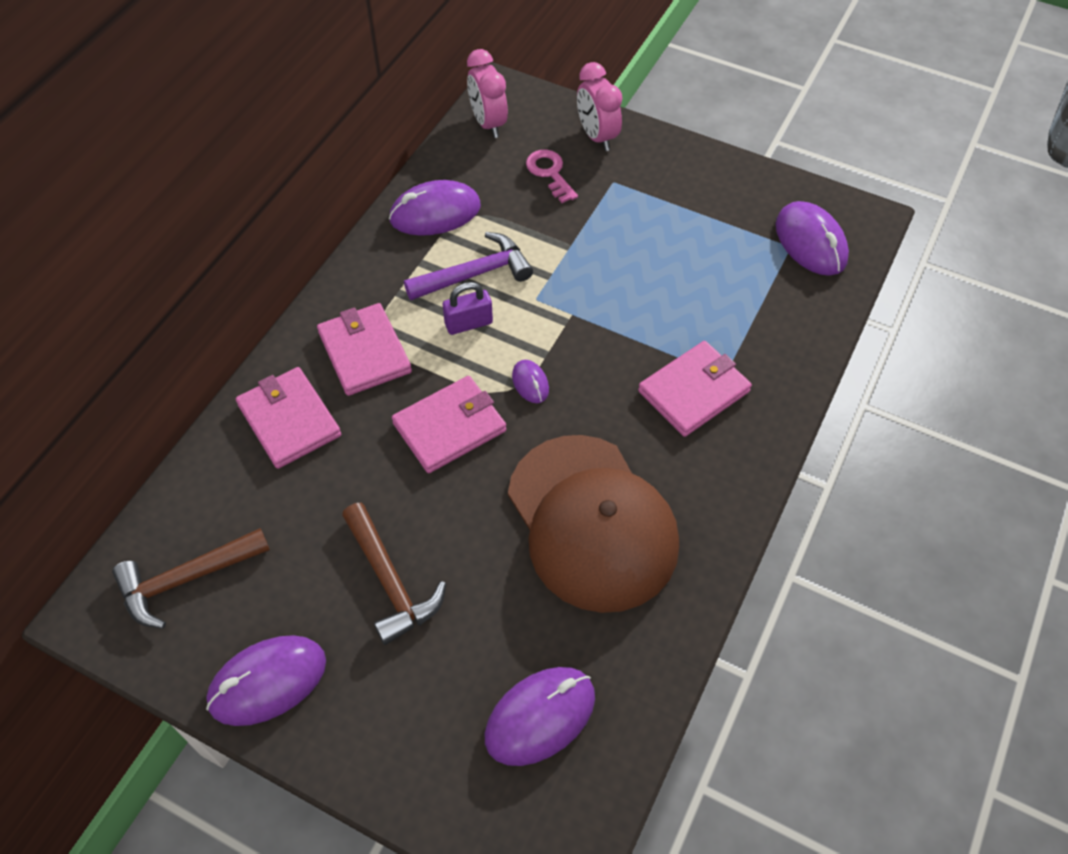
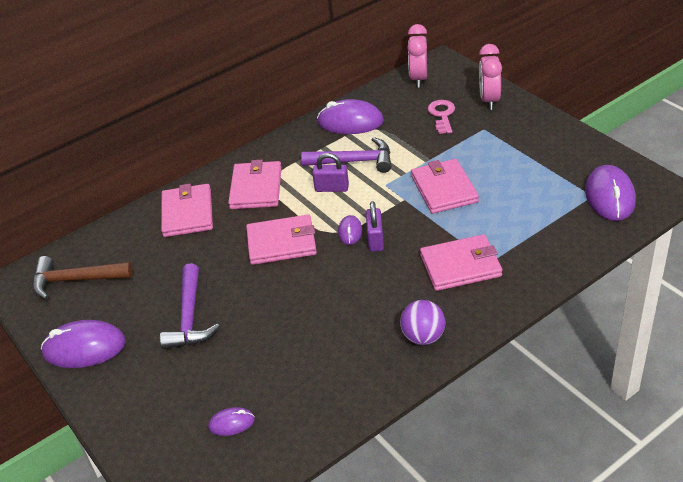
camera: 30 degrees right, 15 degrees down
brown hammer [342,503,446,645] -> purple hammer [160,263,220,350]
purple mouse [484,667,595,766] -> purple mouse [208,407,255,436], size x0.51
brown cap [508,435,679,613] -> none
none -> purple padlock [366,201,384,252]
none -> purple ball [400,300,445,345]
none -> pink wallet [411,159,479,214]

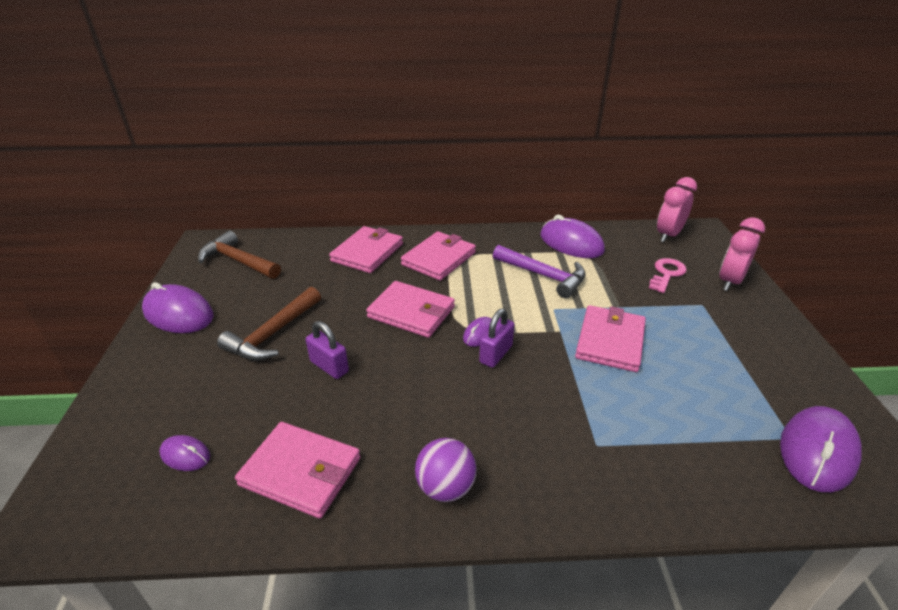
camera: 30 degrees right, 5 degrees down
purple hammer [160,263,220,350] -> brown hammer [217,287,321,361]
purple padlock [312,153,349,192] -> purple padlock moved to [306,321,349,379]
pink wallet [420,234,502,291] -> pink wallet moved to [235,422,361,519]

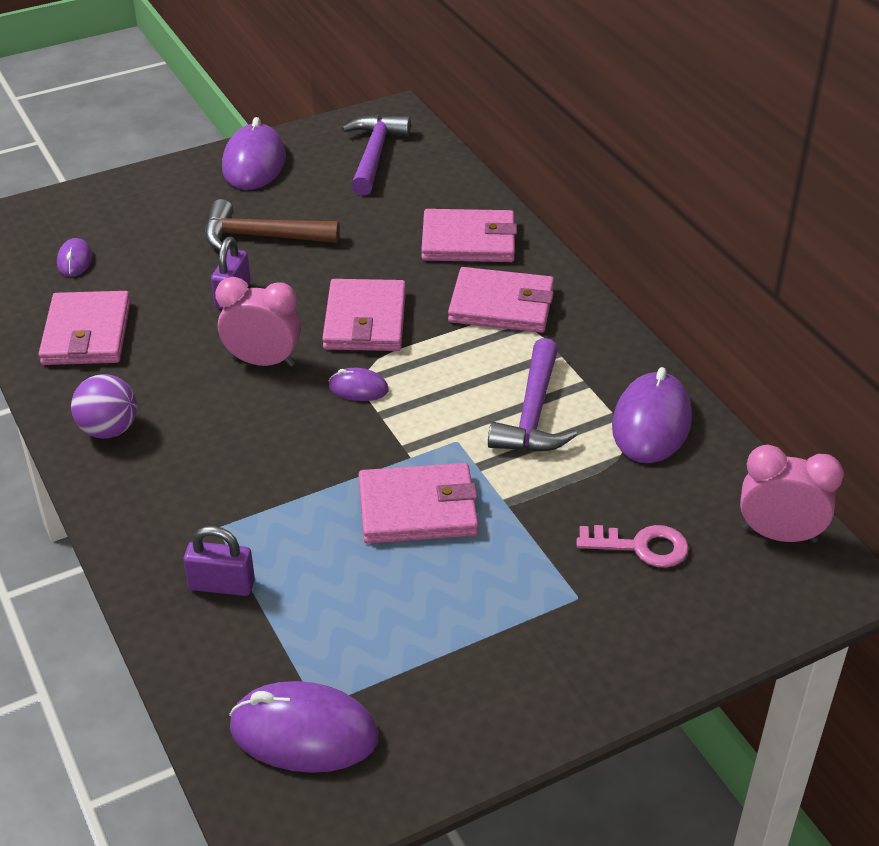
camera: 65 degrees right, 5 degrees up
brown hammer [198,231,281,279] -> purple hammer [342,115,411,195]
purple padlock [479,309,514,368] -> purple padlock moved to [184,526,255,596]
pink clock [719,217,765,291] -> pink clock moved to [215,277,301,367]

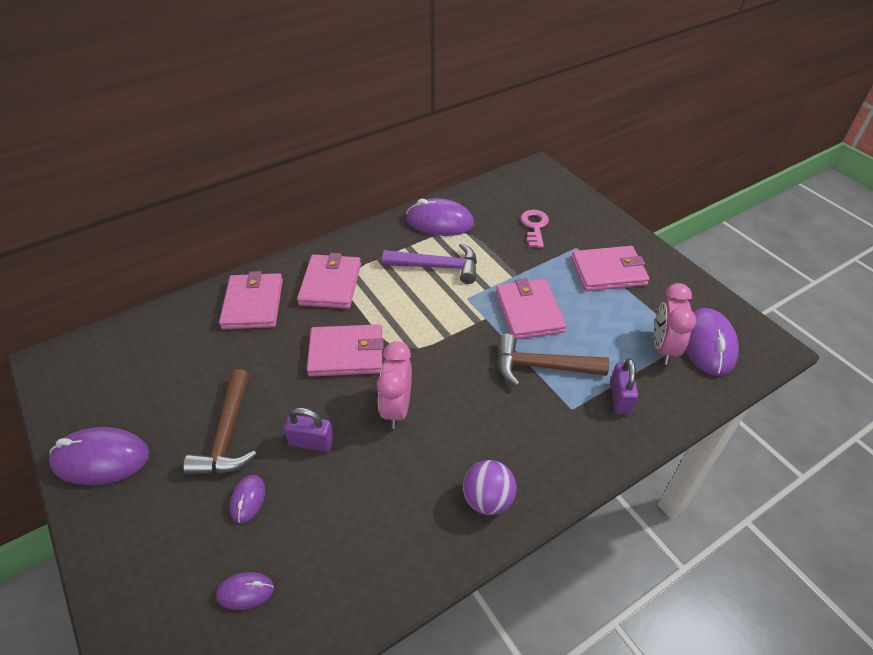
camera: 95 degrees left, 5 degrees up
pink wallet [39,291,131,365] -> pink wallet moved to [571,246,650,291]
purple mouse [329,368,389,401] -> purple mouse moved to [230,475,265,523]
purple hammer [342,115,411,195] -> none
pink clock [740,445,844,543] -> pink clock moved to [654,283,696,365]
none -> brown hammer [498,334,609,387]

